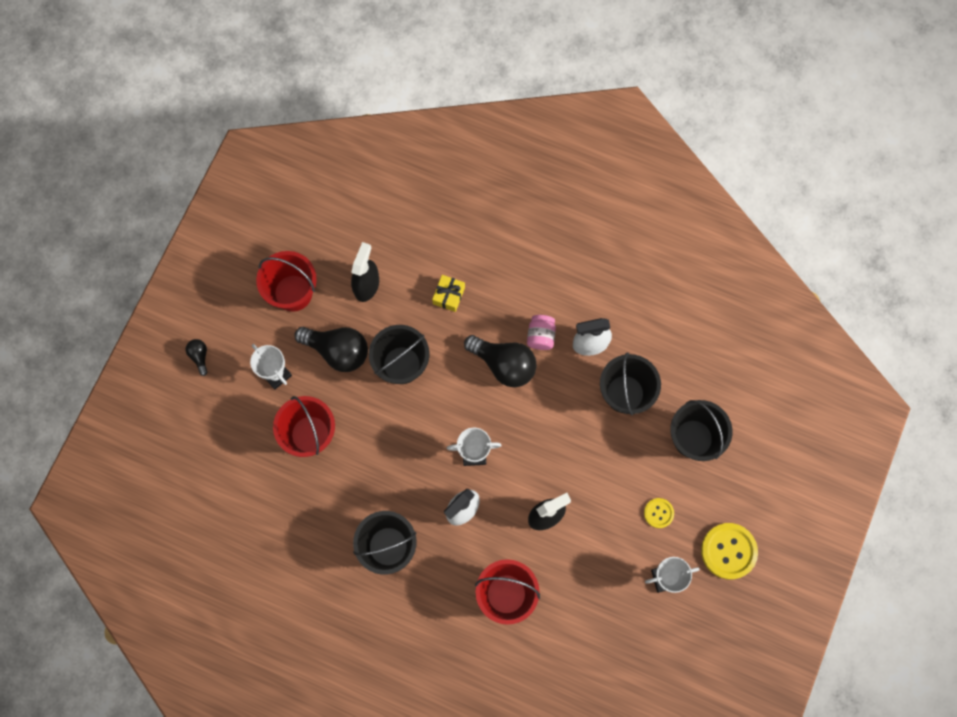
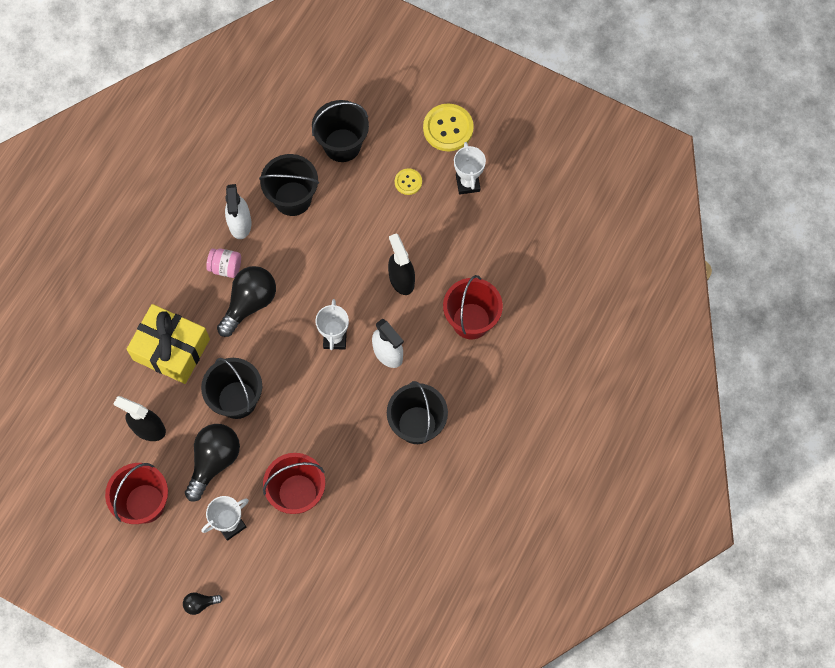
camera: 85 degrees left, 5 degrees down
yellow gift [432,275,465,312] -> yellow gift [126,304,210,384], size x2.14

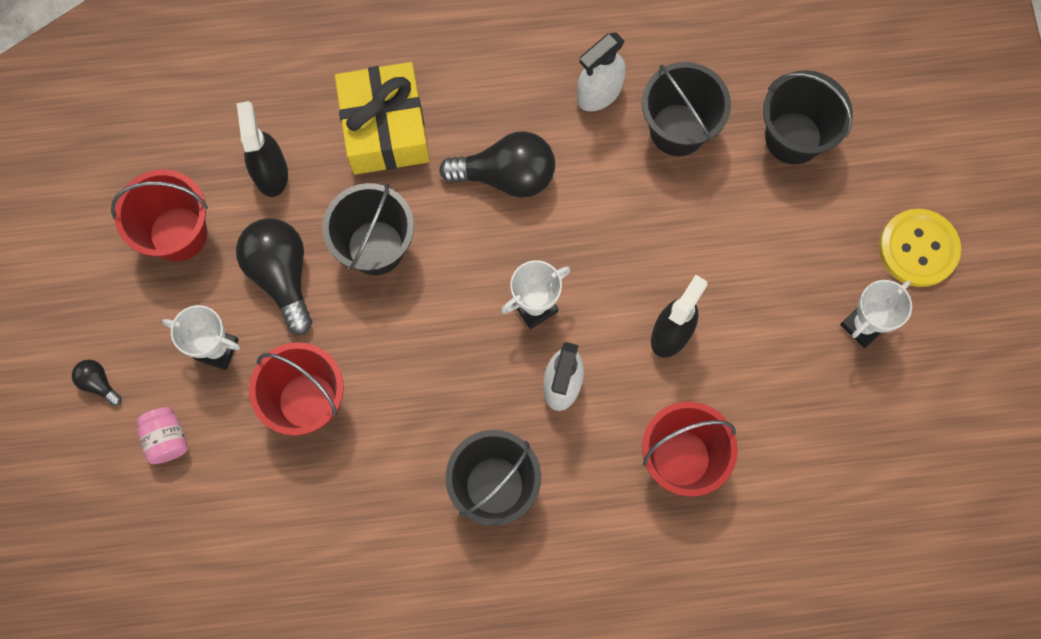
camera: 55 degrees right, 5 degrees up
black light bulb [185,424,240,501] -> black light bulb turned 105 degrees counterclockwise [236,218,312,335]
pink jar [206,248,241,278] -> pink jar moved to [136,407,188,464]
yellow button [395,168,422,195] -> none

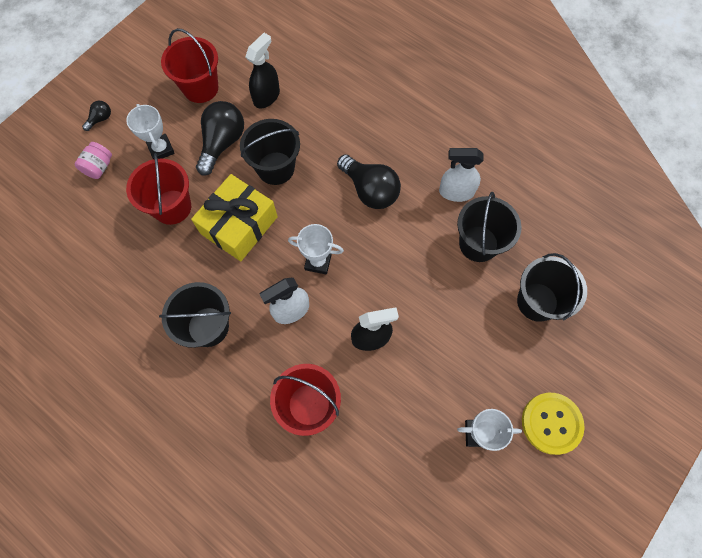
camera: 45 degrees right, 5 degrees down
black light bulb [72,360,122,406] -> black light bulb turned 45 degrees clockwise [82,101,111,131]
yellow gift [335,62,430,175] -> yellow gift moved to [191,174,278,261]

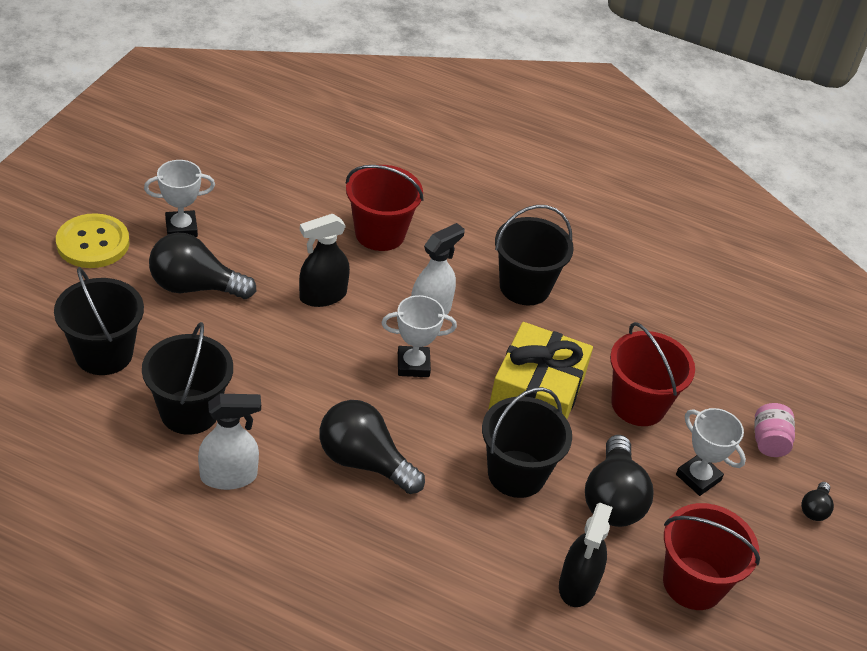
camera: 160 degrees right, 25 degrees down
none -> black light bulb [149,233,256,299]

